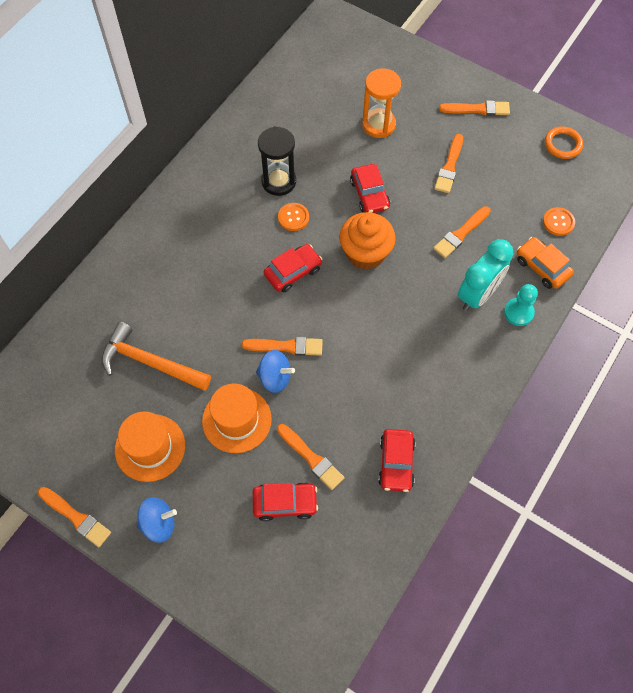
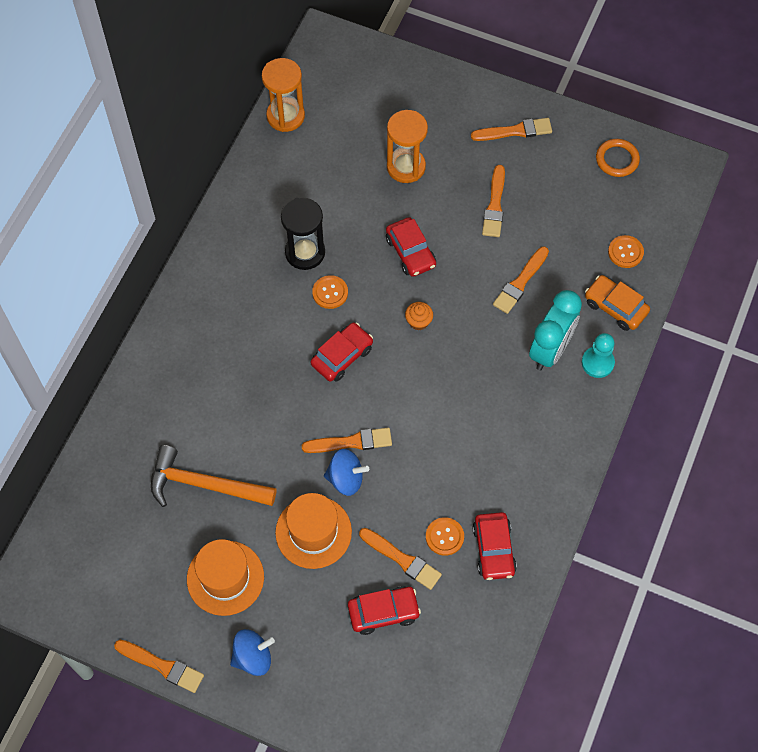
camera: 10 degrees left, 0 degrees up
orange cupcake [339,212,396,269] -> orange cupcake [405,302,433,330], size x0.46
none -> orange hourglass [262,58,305,132]
none -> orange button [426,517,464,556]

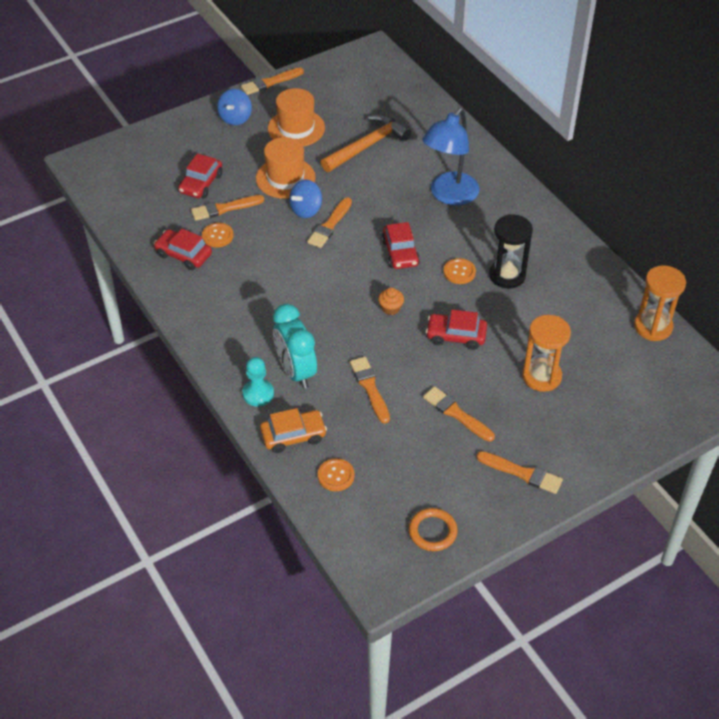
camera: 125 degrees right, 15 degrees down
orange brush [471,118,552,141] -> orange brush turned 90 degrees counterclockwise [477,451,563,494]
none -> blue lamp [422,108,480,206]

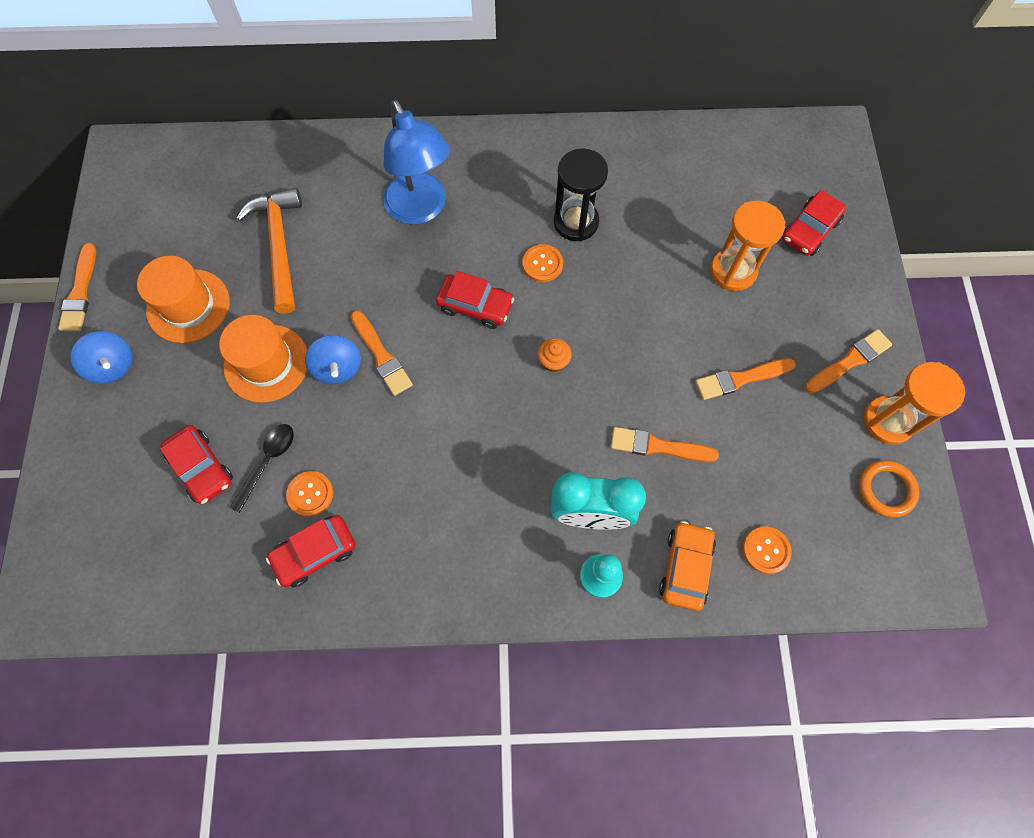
camera: 60 degrees left, 20 degrees up
orange brush [191,195,264,221] -> black spoon [230,424,294,513]
red car [426,309,487,350] -> red car moved to [782,190,846,256]
orange hourglass [634,265,686,341] -> orange hourglass moved to [864,362,965,445]

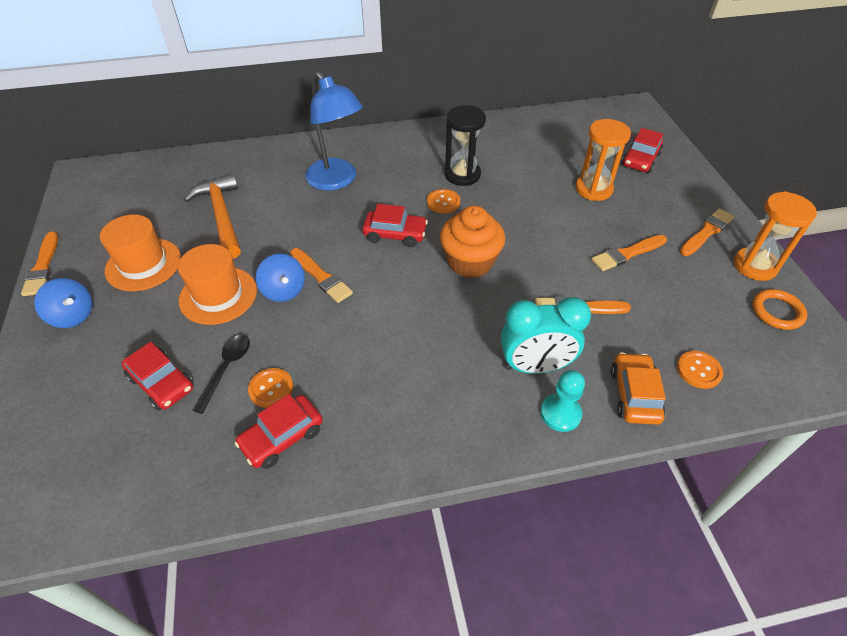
camera: 10 degrees left, 20 degrees down
orange cupcake [538,338,572,372] -> orange cupcake [440,206,505,278], size x2.19

